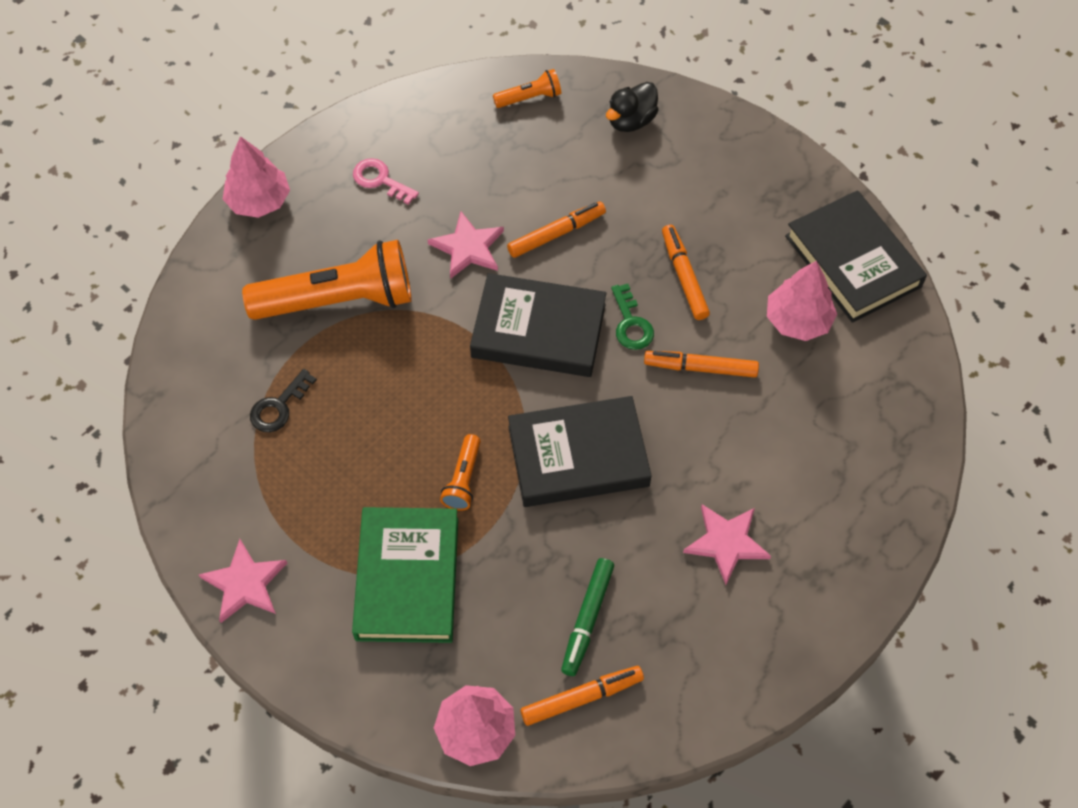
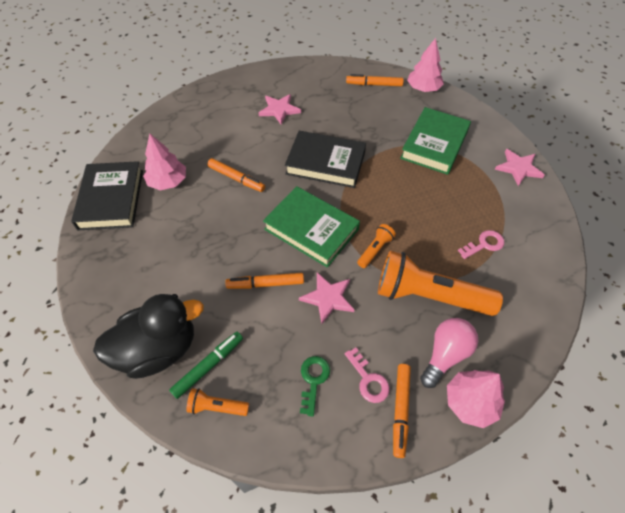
camera: 155 degrees left, 5 degrees down
black key [250,369,317,432] -> pink key [458,230,504,259]
orange flashlight [440,434,481,511] -> orange flashlight moved to [357,224,396,268]
black book [470,273,606,377] -> green book [263,186,360,268]
green marker [561,558,614,676] -> green marker moved to [169,332,243,399]
black duck [606,82,659,132] -> black duck [93,294,204,379], size x1.85
green key [611,284,654,350] -> green key moved to [300,356,330,417]
orange marker [662,225,710,320] -> orange marker moved to [393,364,411,458]
none -> pink light bulb [420,318,478,388]

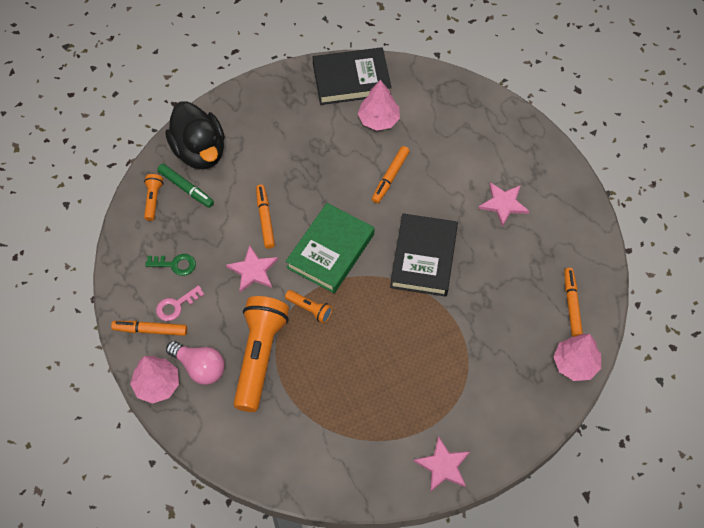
camera: 85 degrees right, 5 degrees up
green book [400,107,471,175] -> none
pink key [458,230,504,259] -> none

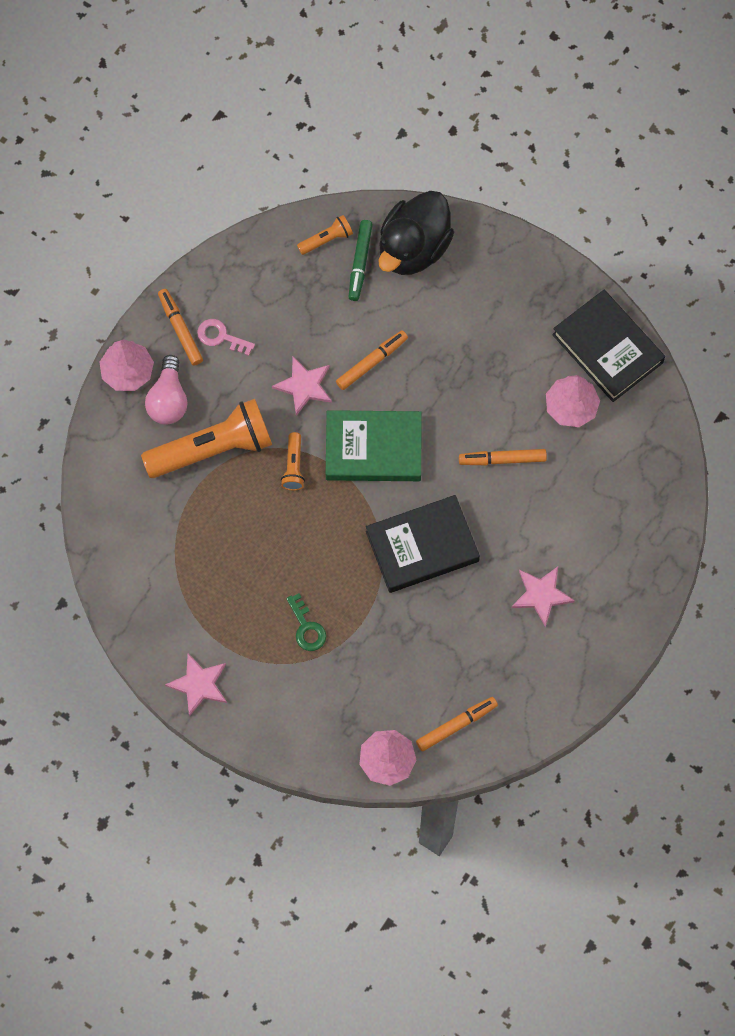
camera: 60 degrees right, 10 degrees up
green key [145,254,196,276] -> green key moved to [286,593,326,651]

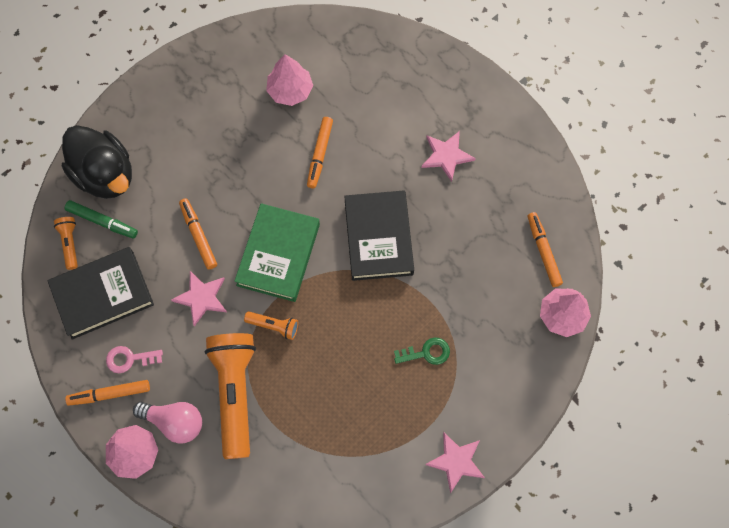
camera: 75 degrees left, 0 degrees up
pink key [197,319,255,356] -> pink key turned 45 degrees clockwise [106,346,163,373]
black book [552,290,665,402] -> black book moved to [48,247,154,339]

